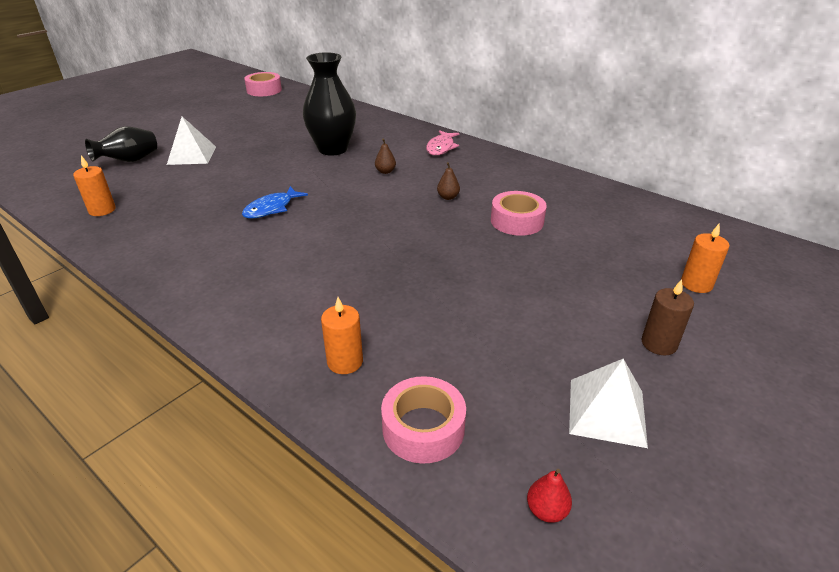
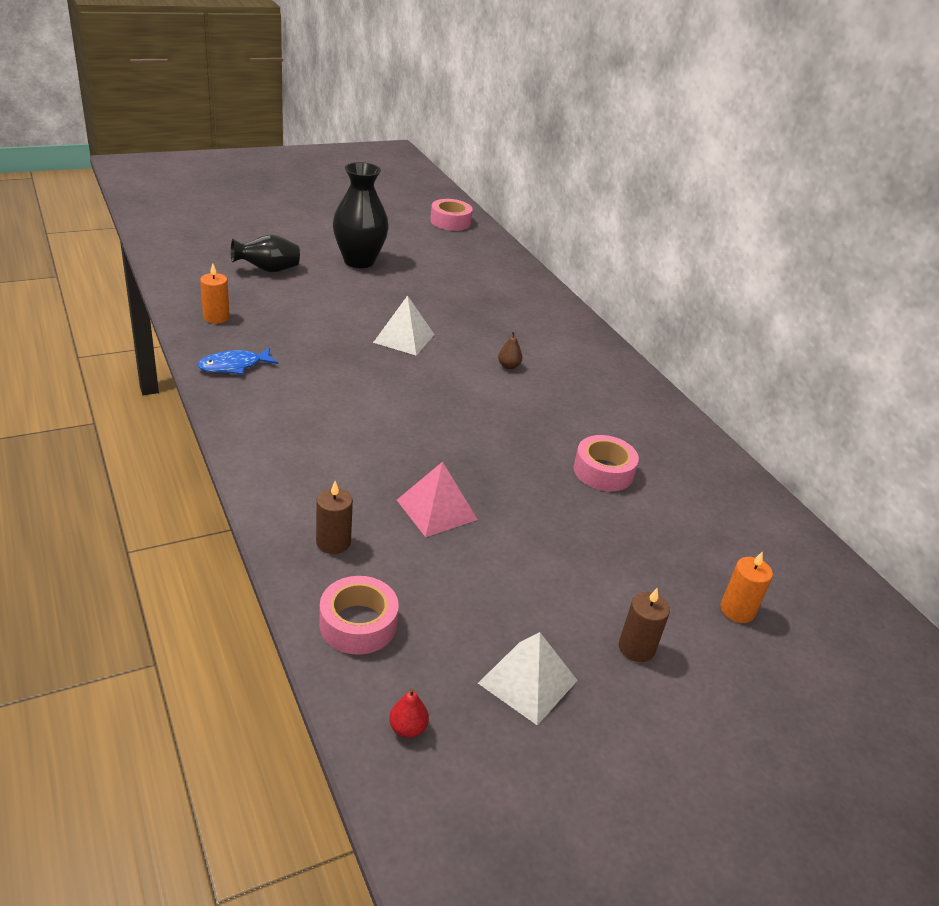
camera: 20 degrees right, 0 degrees up
white pyramid [167,116,216,165] -> white pyramid moved to [373,295,435,356]
blue fish [242,186,308,219] -> blue fish moved to [197,347,278,374]
black vase [303,52,356,156] -> black vase moved to [333,162,389,268]
orange candle [321,297,363,374] -> brown candle [316,481,353,554]
pink fish [426,130,459,155] -> none
brown pear [437,162,460,200] -> none
none -> pink pyramid [397,462,478,537]

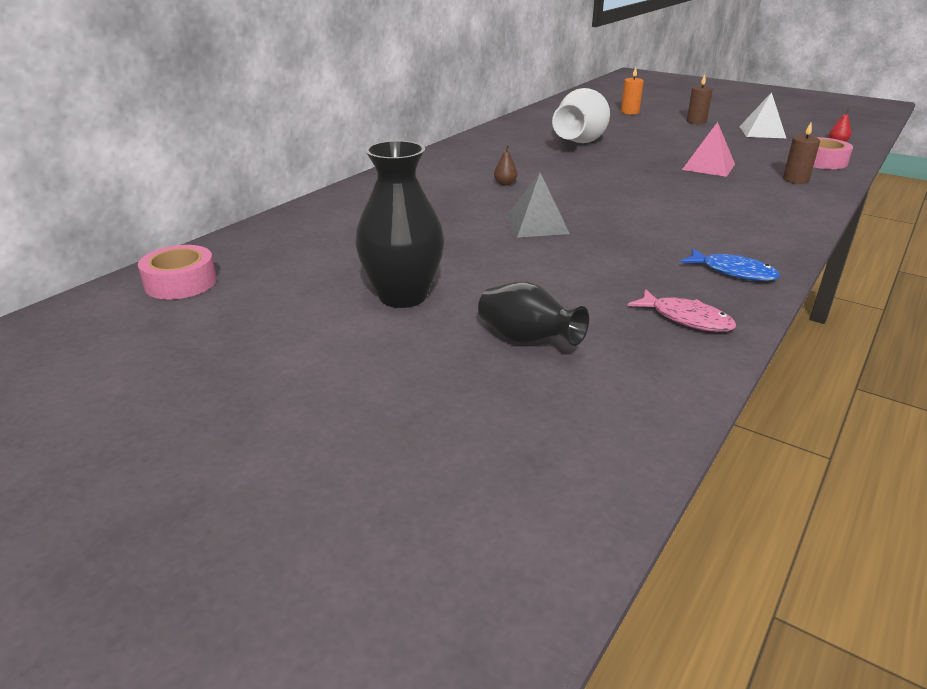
camera: 115 degrees left, 5 degrees down
orange candle [200,263,230,323] -> pink fish [628,289,736,332]
white pyramid [373,295,435,356] -> grey pyramid [506,173,570,238]
pink tape [574,435,639,491] -> white vase [552,88,610,143]

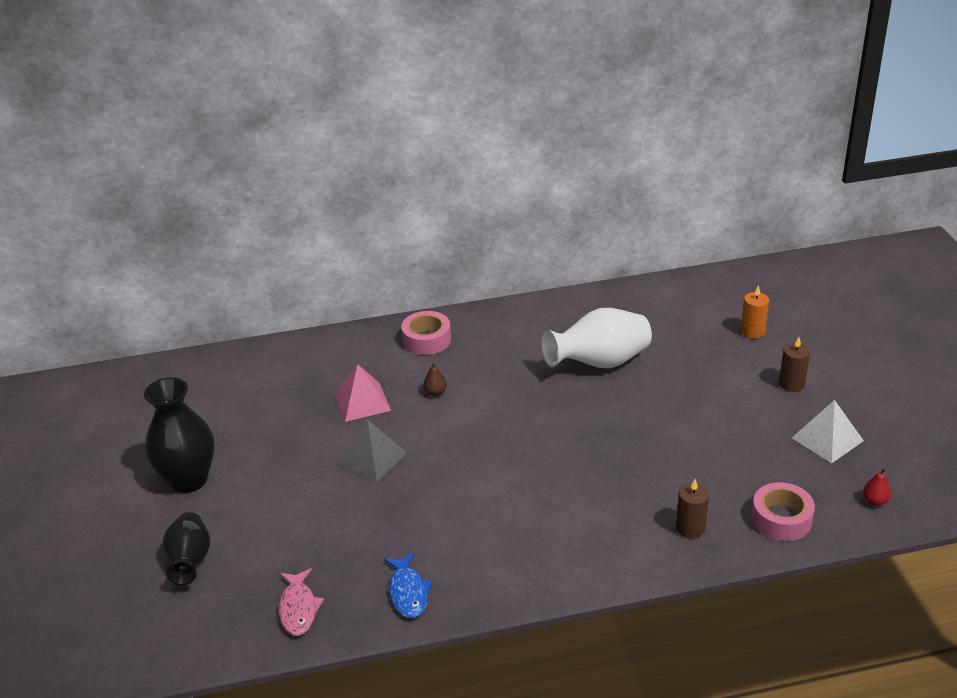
camera: 45 degrees right, 5 degrees up
pink tape [138,245,217,300] -> pink tape moved to [401,311,451,355]
pink pyramid [682,122,735,177] -> pink pyramid moved to [335,364,391,422]

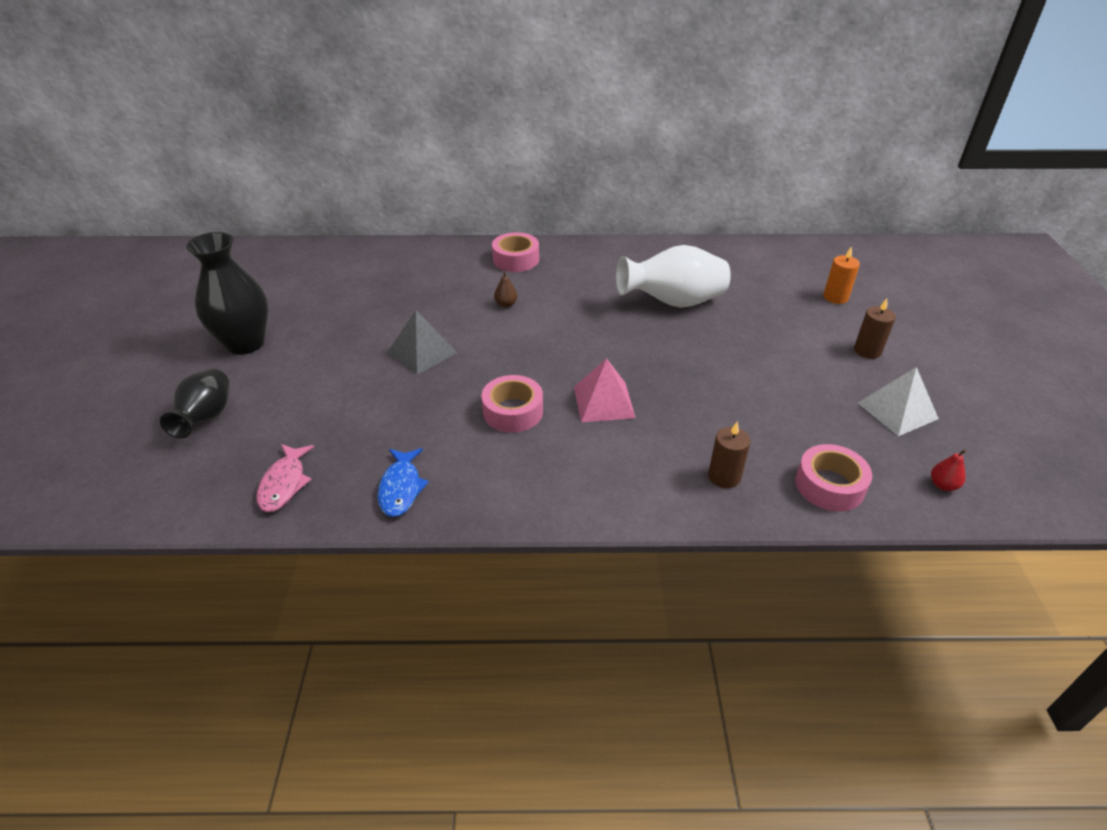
camera: 10 degrees right, 5 degrees up
pink pyramid [335,364,391,422] -> pink pyramid moved to [574,358,635,422]
none -> pink tape [482,375,543,433]

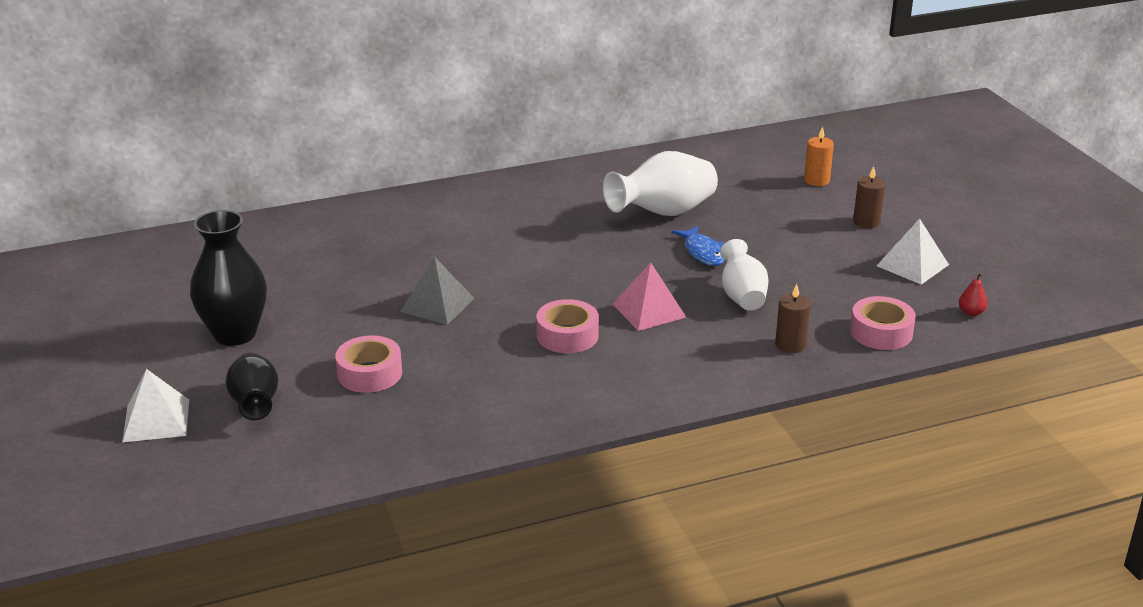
camera: 20 degrees left, 10 degrees down
pink fish [256,444,314,512] -> none
blue fish [377,448,429,517] -> blue fish moved to [672,226,725,266]
pink tape [492,232,539,272] -> pink tape moved to [335,335,402,393]
brown pear [494,271,517,307] -> none
none -> white pyramid [122,369,189,442]
none -> white vase [720,239,769,311]

